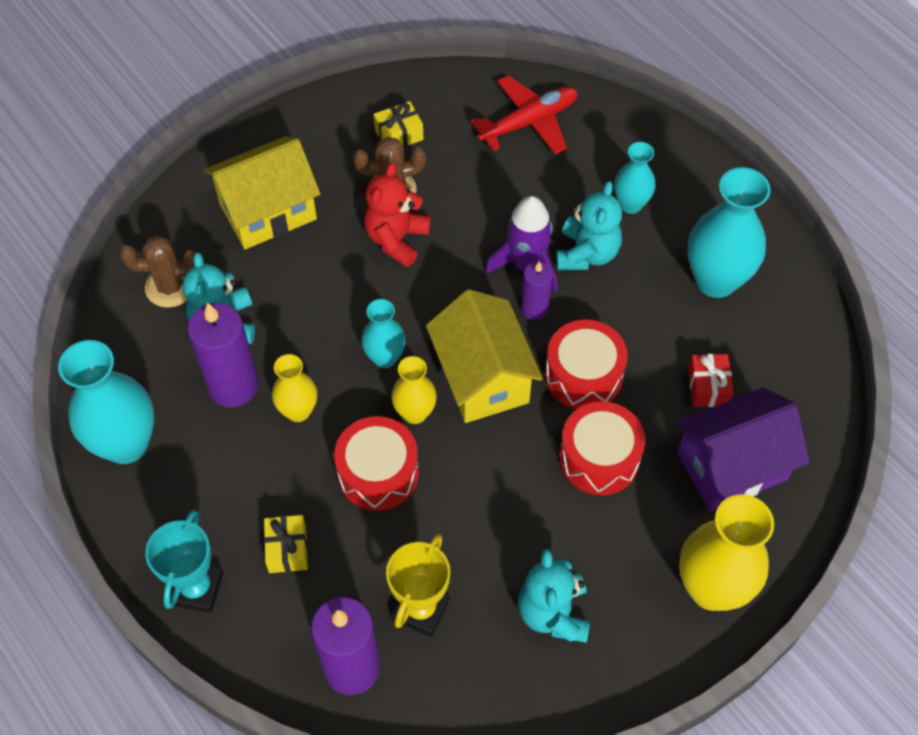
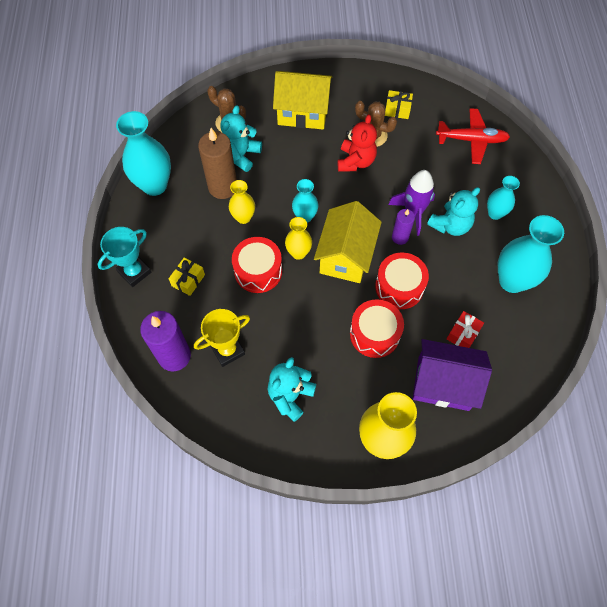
camera: 35 degrees right, 5 degrees up
purple candle [187,303,259,408] -> brown candle [198,128,237,199]
red teddy bear [364,162,431,267] -> red teddy bear turned 135 degrees clockwise [338,114,377,172]

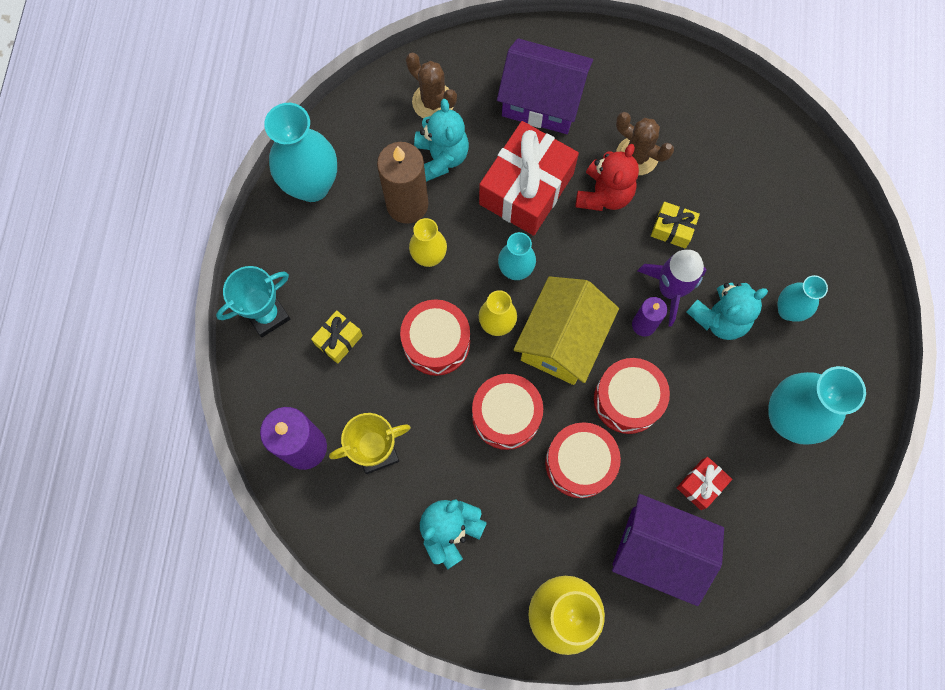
camera: 10 degrees right, 10 degrees up
turquoise teddy bear [220,105,262,172] -> turquoise teddy bear turned 135 degrees clockwise [414,99,469,182]
yellow house [273,71,332,129] -> purple house [497,38,593,134]
yellow gift [385,90,413,119] -> yellow gift moved to [651,202,700,249]
red plane [436,108,510,164] -> none
none -> red drum [472,374,543,450]
none -> red gift [479,121,579,236]

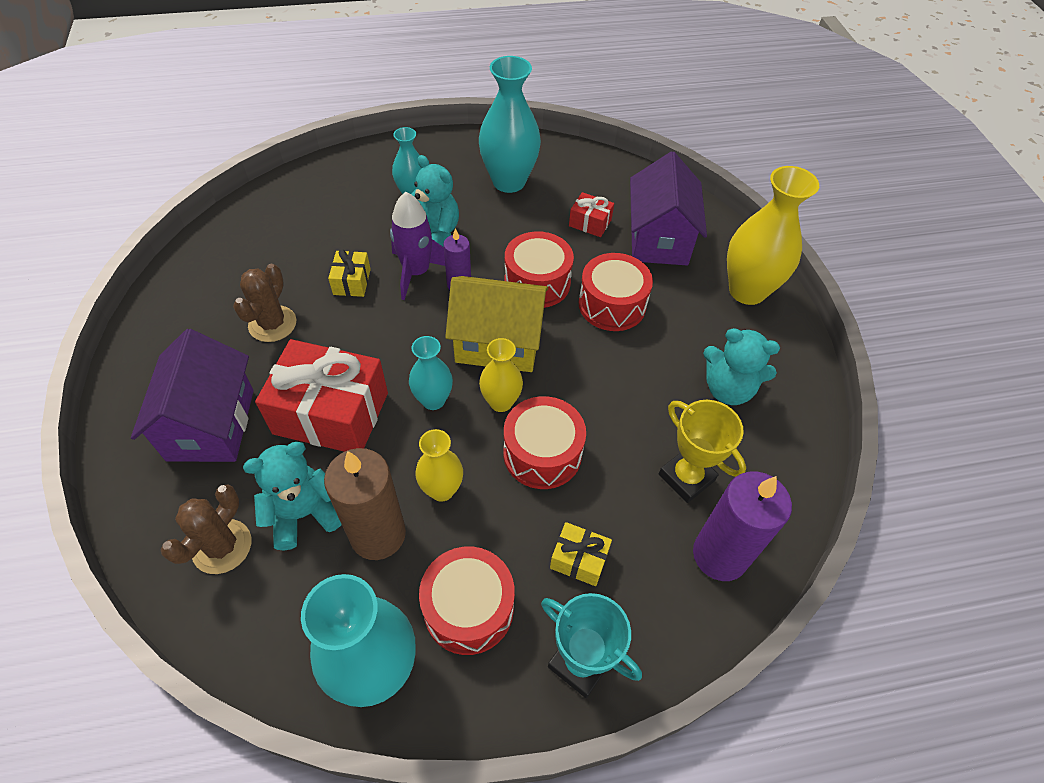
camera: 110 degrees left, 20 degrees down
red drum [472,374,543,450] -> red drum moved to [419,546,515,655]
red teddy bear [576,144,639,211] -> none

